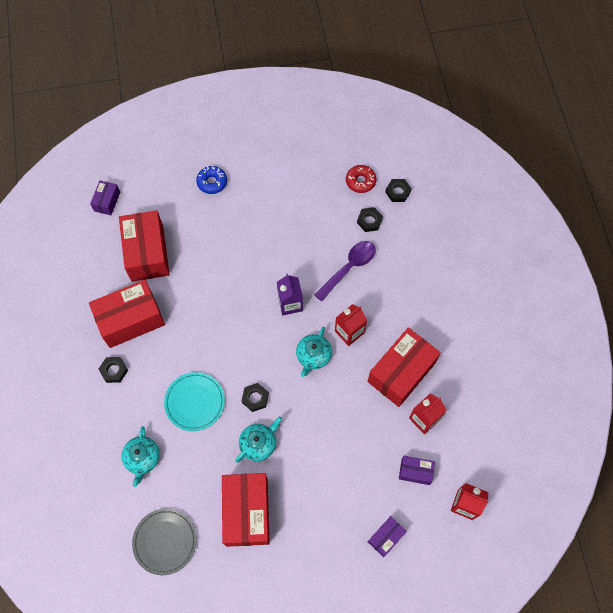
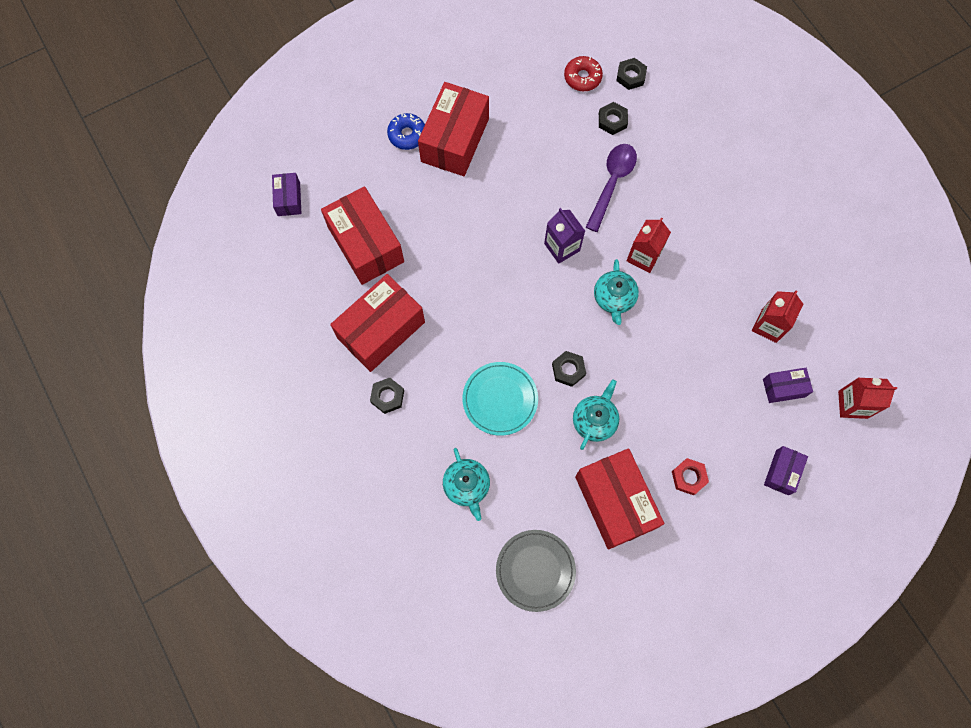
camera: 20 degrees left, 5 degrees up
red box [367,328,441,407] -> red box moved to [418,82,489,176]
none -> red nut [672,458,709,495]

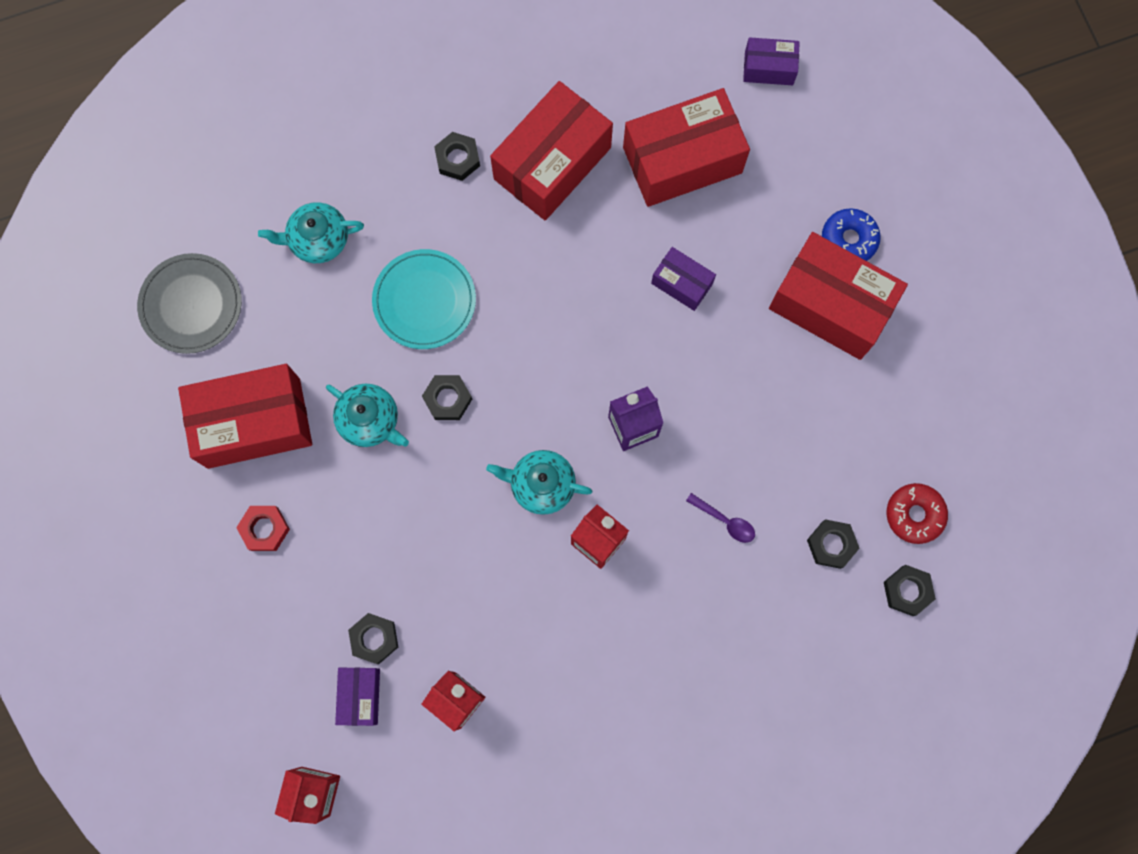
camera: 100 degrees right, 5 degrees up
red box [330,274,425,372] -> red box turned 75 degrees clockwise [490,81,613,221]
purple spoon [586,144,637,232] -> purple spoon [686,493,755,543], size x0.50
purple box [764,446,808,495] -> purple box moved to [651,247,716,311]
none -> black nut [348,613,398,664]

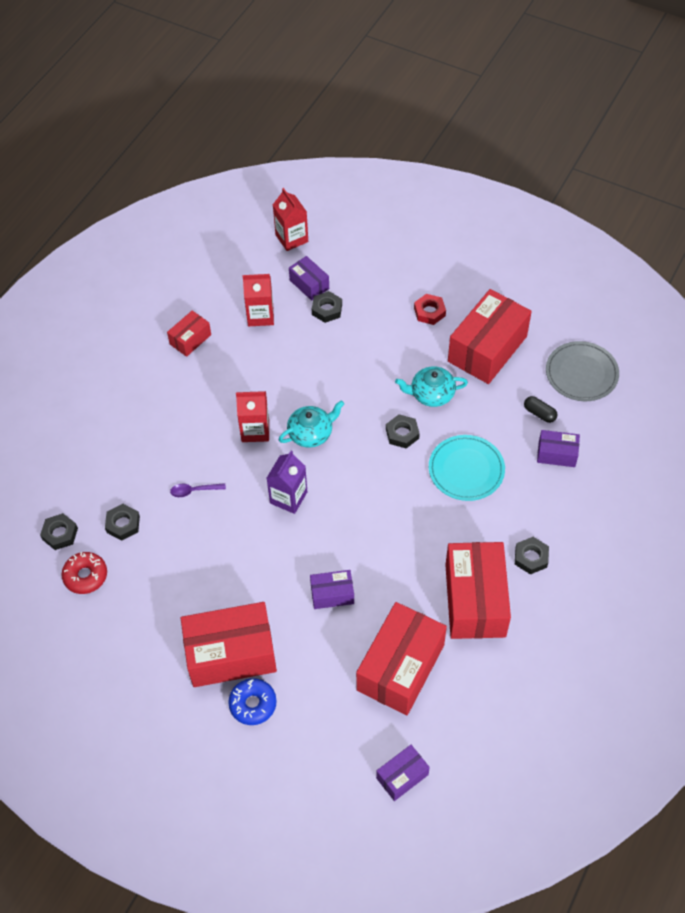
camera: 140 degrees right, 20 degrees down
turquoise teapot [258,202,364,263] -> purple box [537,430,580,467]
none -> red box [167,310,211,357]
none -> black capsule [524,396,558,423]

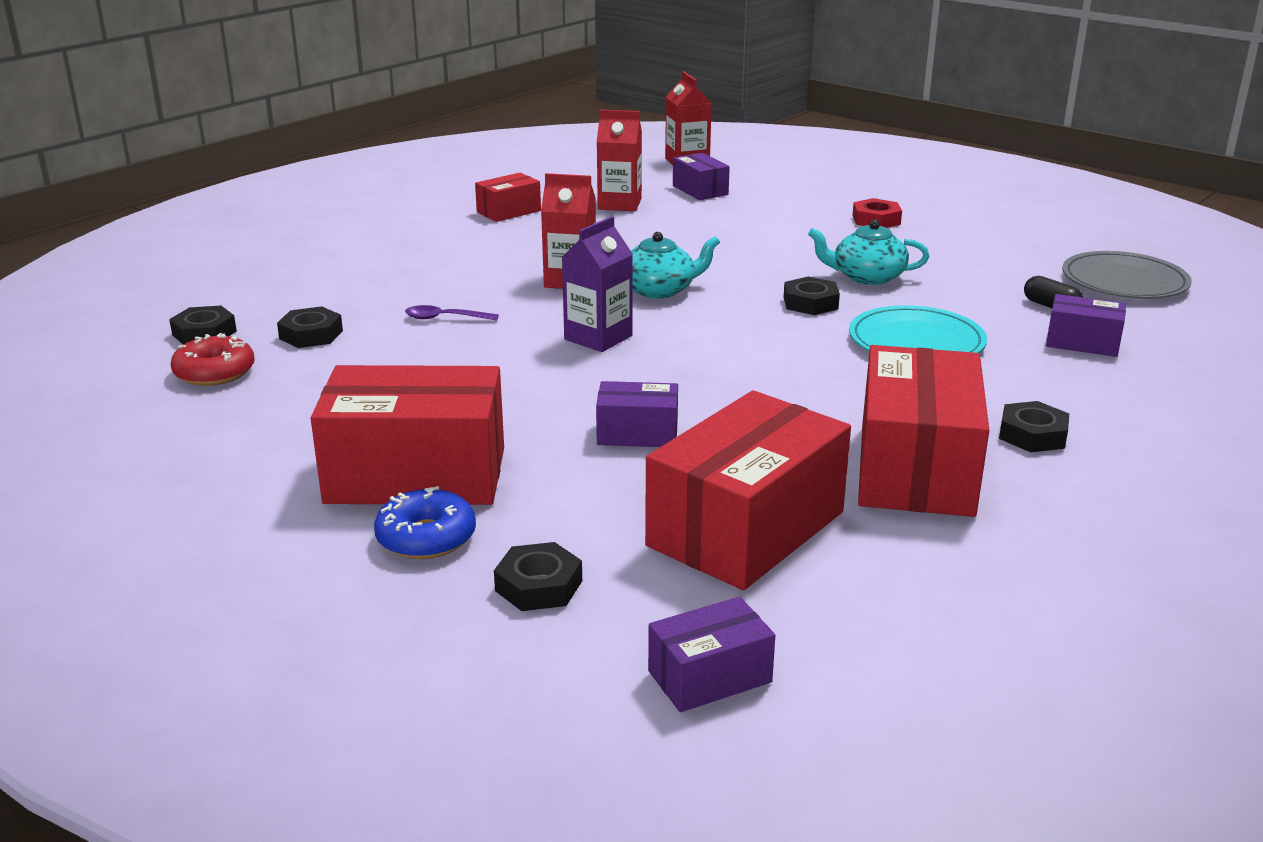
camera: 10 degrees right, 30 degrees down
black nut [312,291,342,323] -> black nut moved to [494,542,582,611]
red box [448,289,532,384] -> none

